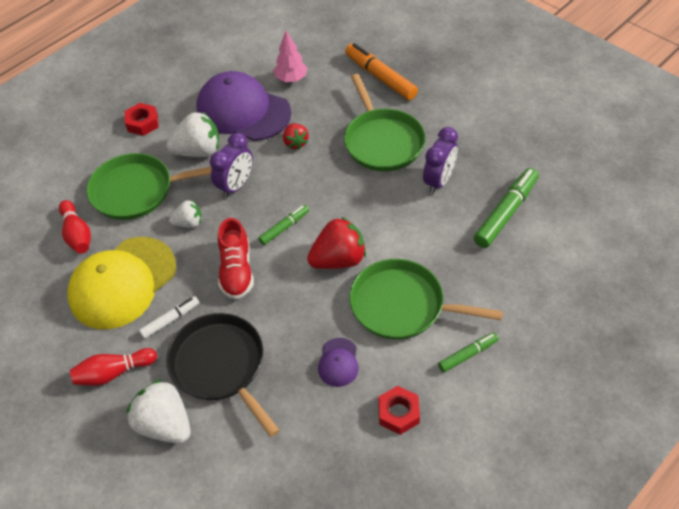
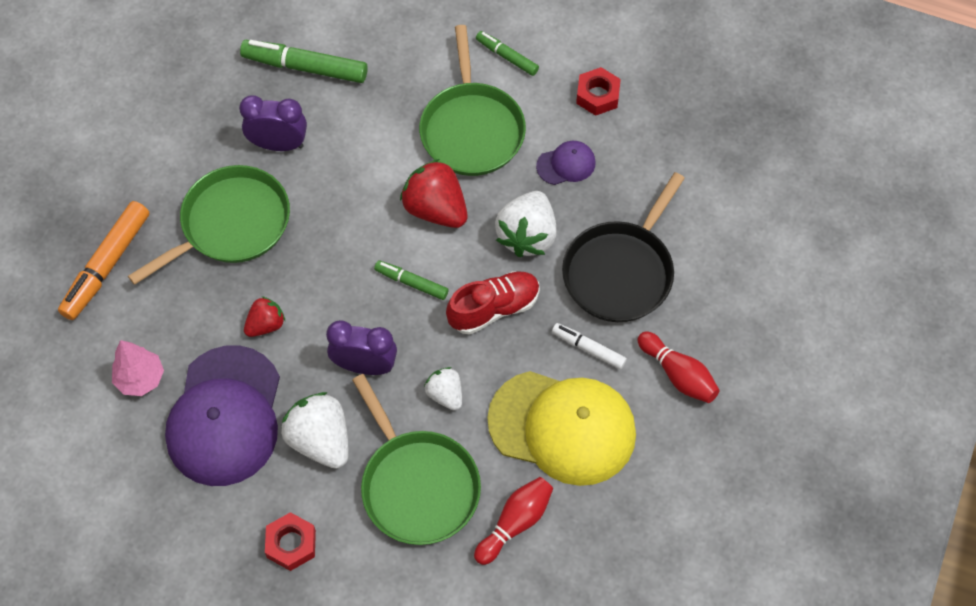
camera: 115 degrees left, 10 degrees up
white strawberry [126,379,191,444] -> white strawberry moved to [495,191,557,257]

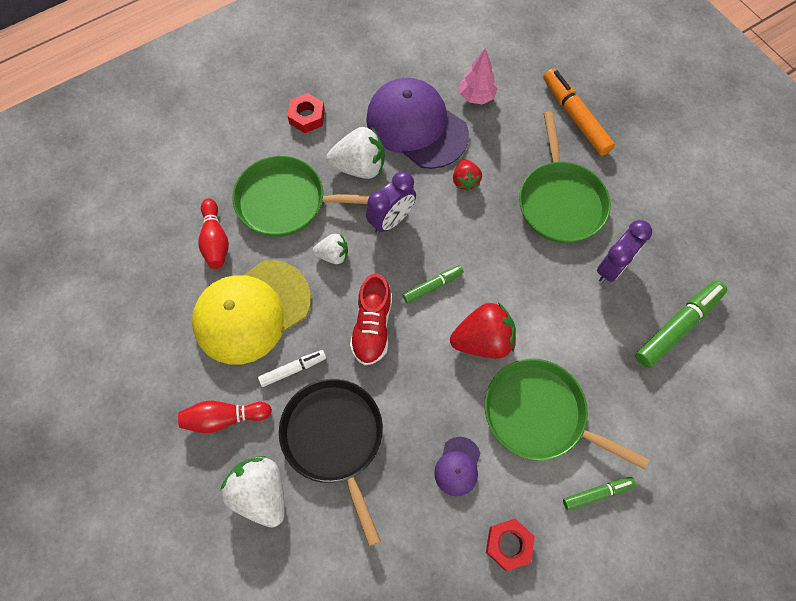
camera: 125 degrees right, 5 degrees up
white strawberry [495,191,557,257] -> white strawberry moved to [220,456,285,527]

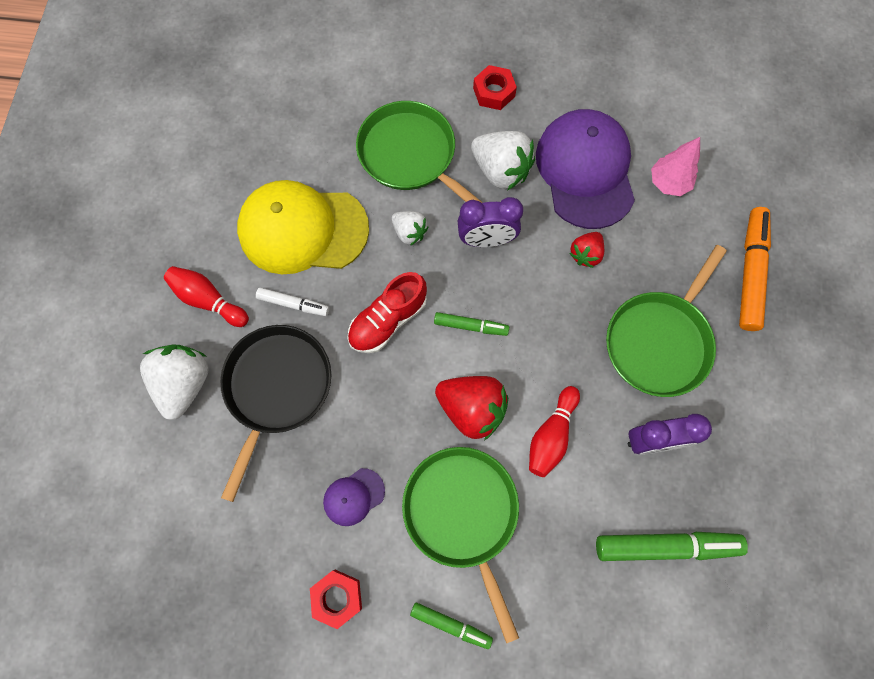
camera: 40 degrees right, 5 degrees up
red bowling pin [198,198,229,269] -> red bowling pin moved to [529,386,580,477]

